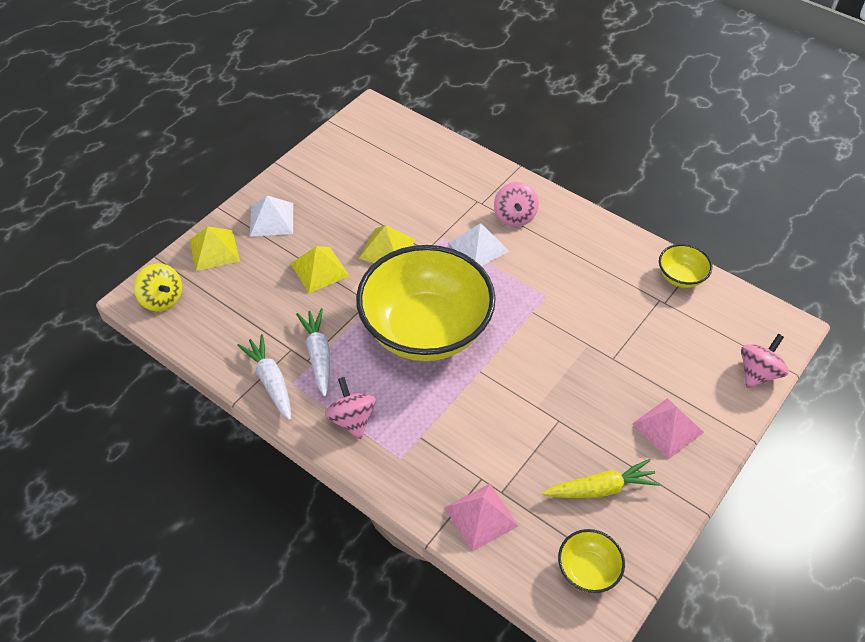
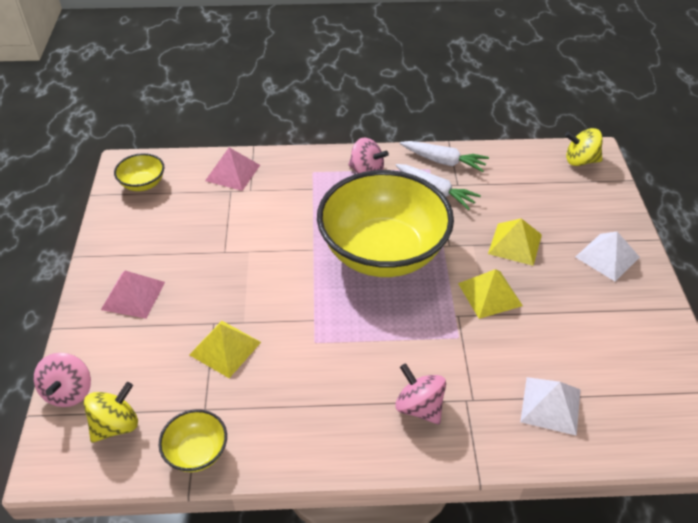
camera: 140 degrees right, 5 degrees down
yellow pyramid [190,227,240,271] -> yellow pyramid moved to [189,321,261,378]
white pyramid [449,223,509,266] -> white pyramid moved to [520,377,581,436]
yellow carrot [542,459,660,498] -> none
none -> yellow spinning top [84,382,138,443]

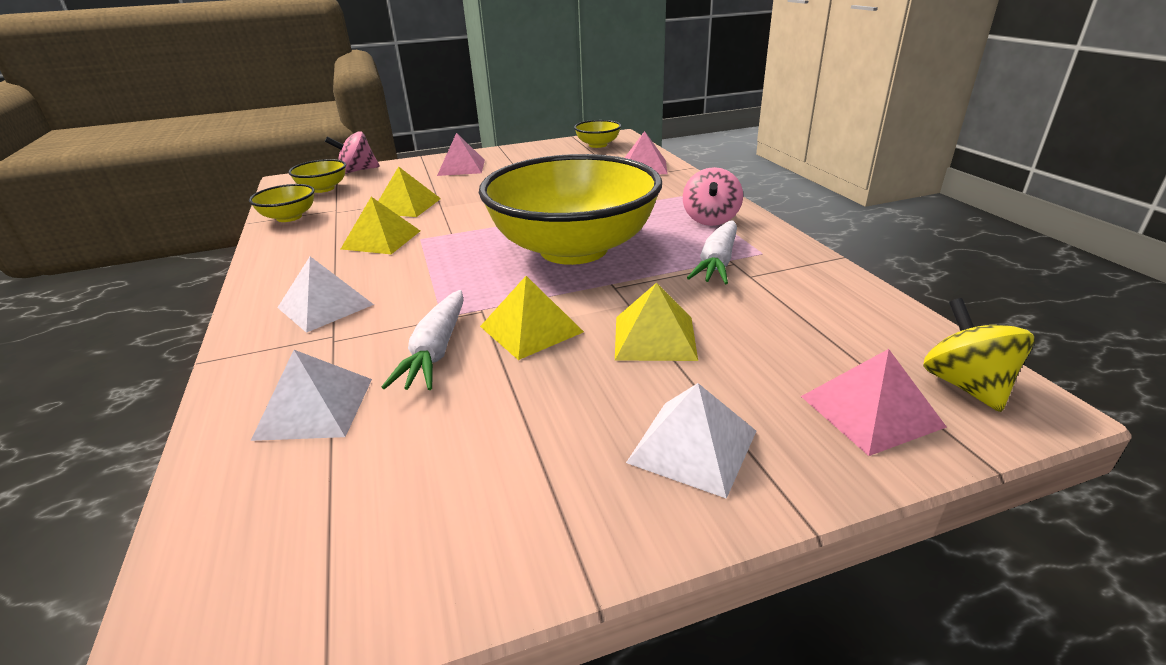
camera: 75 degrees right, 15 degrees down
yellow spinning top [84,382,138,443] -> yellow bowl [288,159,346,193]
pink spinning top [395,363,446,424] -> white pyramid [277,256,374,333]
white carrot [400,141,489,172] -> white carrot moved to [381,290,464,390]
none -> yellow pyramid [341,197,420,254]
none -> pink pyramid [801,349,947,456]

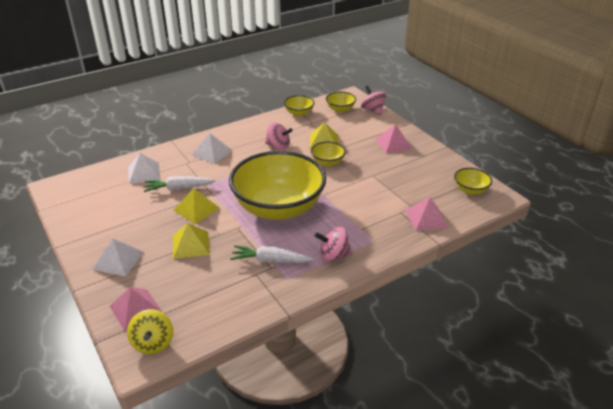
camera: 75 degrees right, 5 degrees up
yellow pyramid [341,197,420,254] -> pink spinning top [265,122,293,150]
yellow spinning top [923,298,1034,412] -> yellow spinning top turned 105 degrees clockwise [127,309,173,354]
none -> yellow bowl [311,142,346,166]

